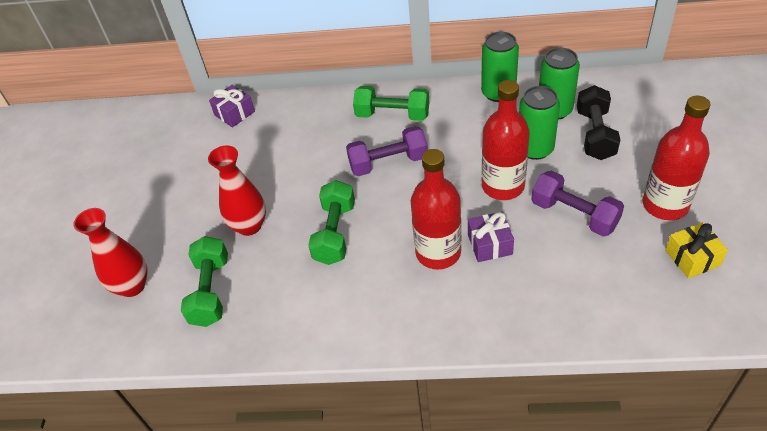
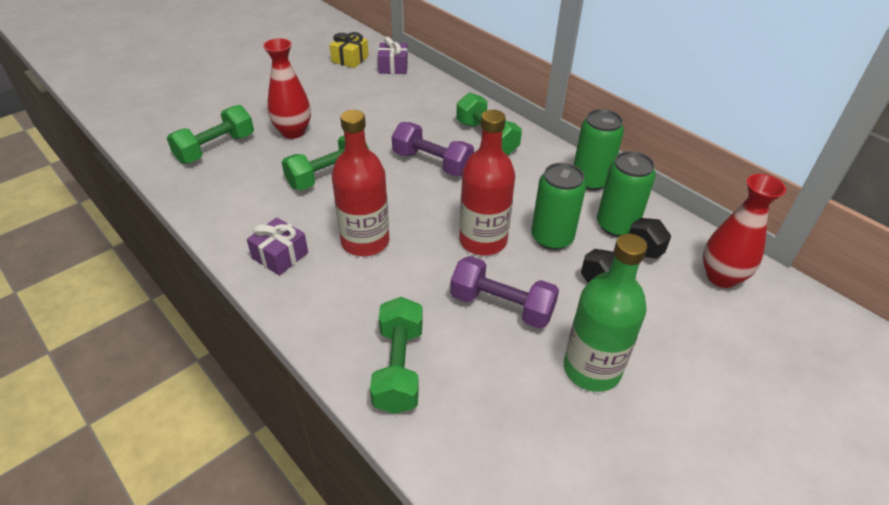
camera: 40 degrees right, 5 degrees down
red vase [74,208,148,297] -> red vase moved to [703,174,786,288]
purple gift [468,212,514,262] -> purple gift moved to [247,217,308,275]
purple dumbbell [531,171,624,237] -> purple dumbbell turned 60 degrees counterclockwise [450,256,559,329]
red bottle [643,96,710,220] -> green bottle [564,234,647,392]
yellow gift [665,222,728,278] -> yellow gift moved to [329,32,369,68]
none -> green dumbbell [370,297,423,414]

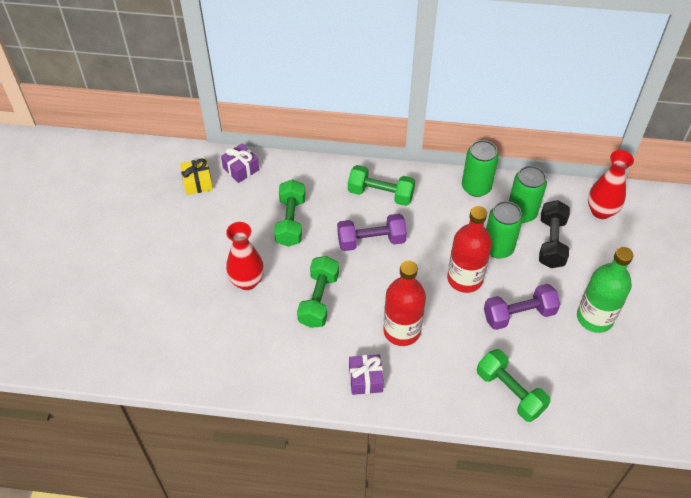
camera: 40 degrees left, 10 degrees up
green dumbbell [167,105,254,164] -> green dumbbell moved to [274,180,306,247]

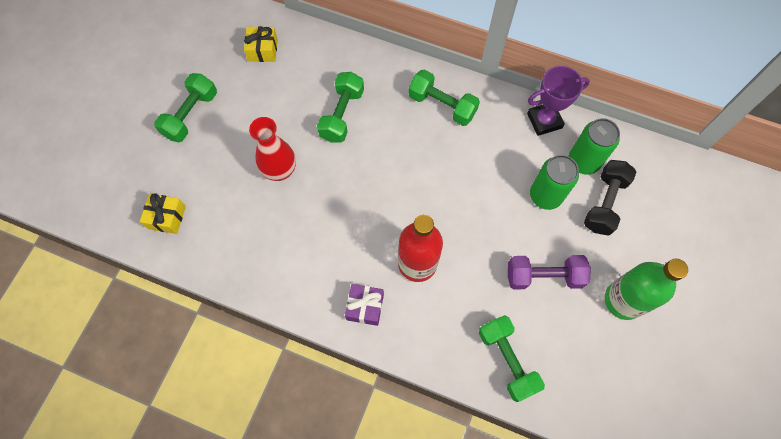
camera: 15 degrees right, 15 degrees up
purple gift [221,143,259,183] -> none
green dumbbell [297,256,339,328] -> green dumbbell moved to [154,73,217,142]
purple dumbbell [337,214,407,251] -> none
red bottle [447,206,492,293] -> none
green can [462,140,499,197] -> purple trophy [527,66,590,136]
red vase [588,150,634,219] -> none
none -> yellow gift [140,193,186,234]

